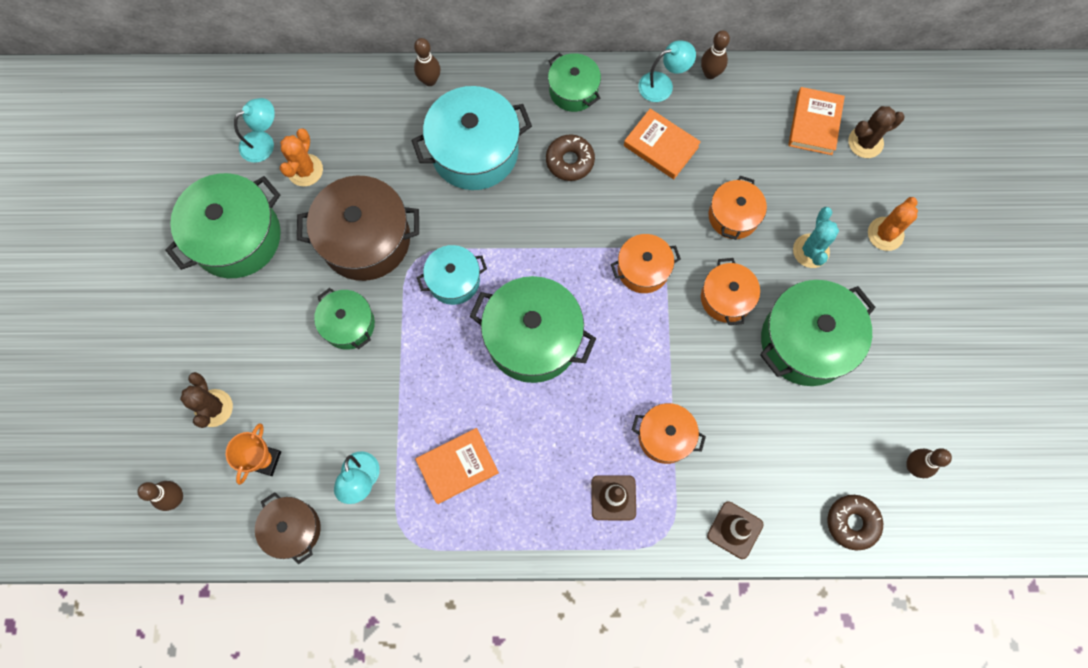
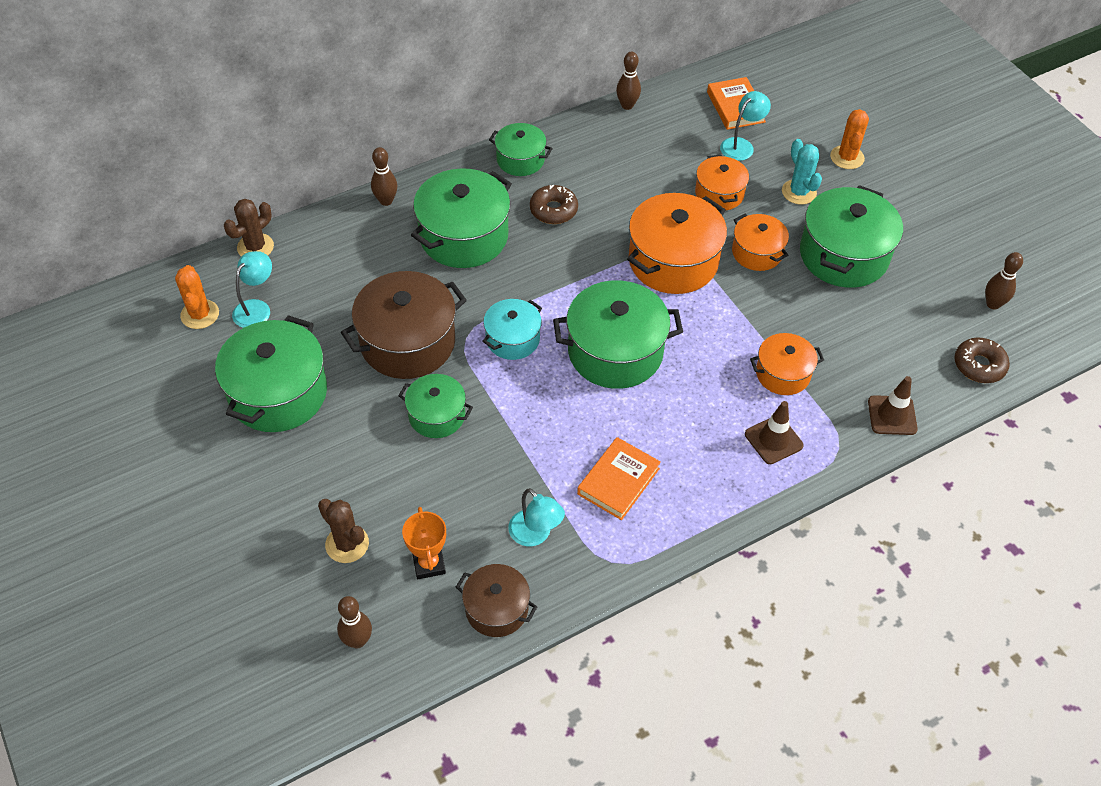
camera: 30 degrees left, 20 degrees down
orange cactus [280,128,323,186] -> orange cactus moved to [175,265,219,329]
turquoise pot [411,86,532,190] -> green pot [411,168,512,268]
orange pot [611,234,681,293] -> orange pot [627,193,727,294], size x1.75
orange book [624,109,701,179] -> none
turquoise lamp [638,40,696,102] -> turquoise lamp moved to [720,91,771,161]
brown cactus [848,106,905,158] -> brown cactus moved to [224,199,274,257]

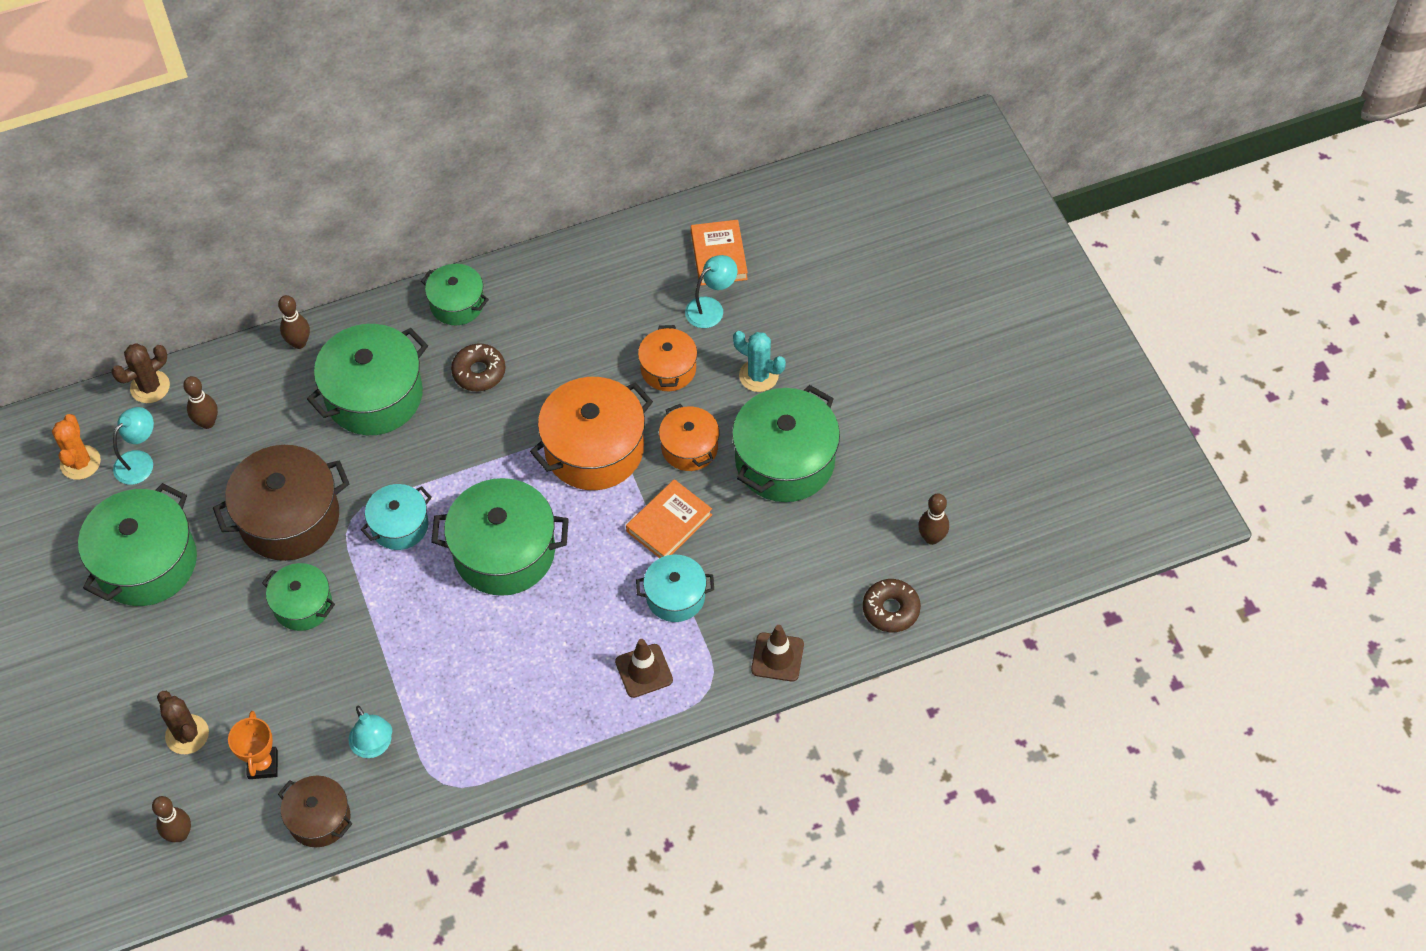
camera: 10 degrees right, 5 degrees up
orange book [577,437,661,520] -> orange book moved to [626,479,712,558]
brown bowling pin [616,52,641,110] -> brown bowling pin moved to [183,376,218,429]
orange pot [750,333,824,395] -> turquoise pot [636,555,714,622]
turquoise cactus [782,139,822,205] -> turquoise cactus turned 45 degrees counterclockwise [733,331,786,392]
orange cactus [830,109,869,169] -> none

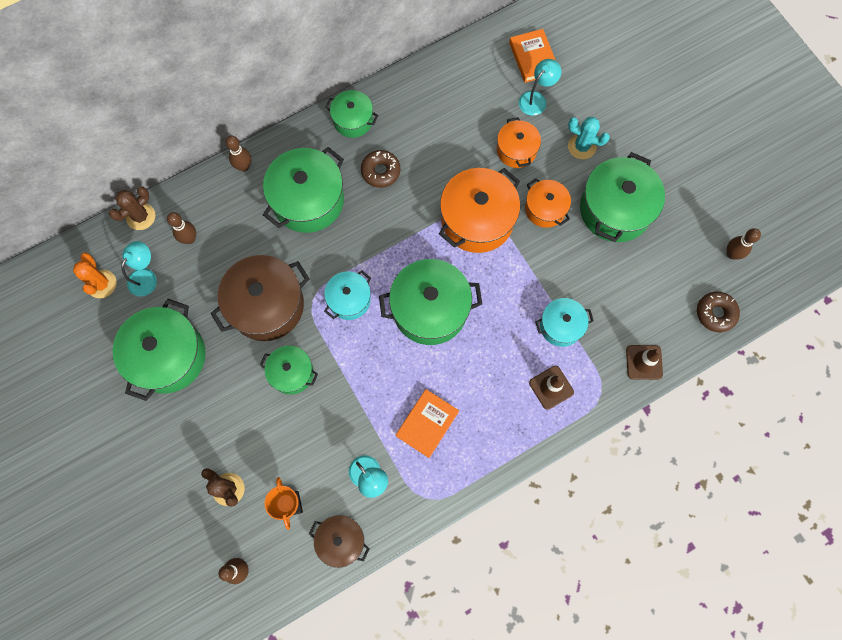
camera: 10 degrees left, 15 degrees up
orange book [626,479,712,558] -> orange book moved to [396,389,459,458]

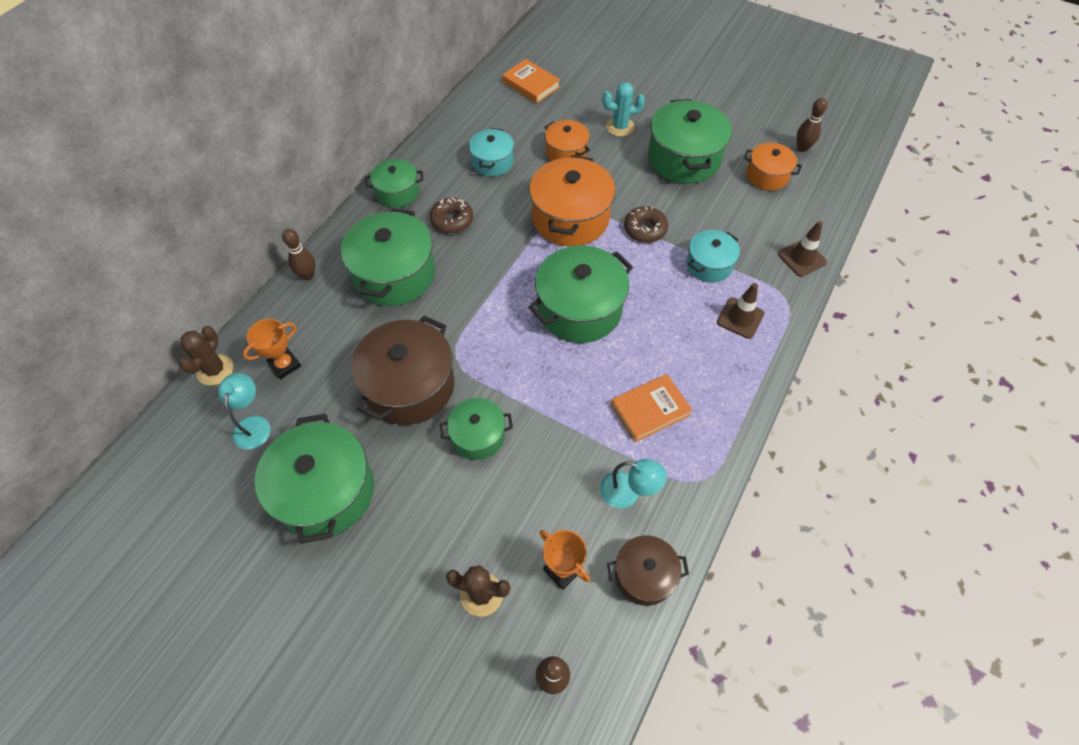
camera: 30 degrees left, 15 degrees down
orange cactus [73,253,117,298] -> none
brown bowling pin [167,212,196,244] -> orange trophy [243,319,301,379]
turquoise pot [324,270,371,320] -> turquoise pot moved to [469,128,514,176]
orange book [396,389,459,458] -> orange book turned 60 degrees clockwise [611,374,693,442]
turquoise lamp [519,59,561,116] -> none
orange pot [525,178,571,228] -> orange pot moved to [744,143,802,191]
brown donut [697,291,740,332] -> brown donut moved to [624,206,668,243]

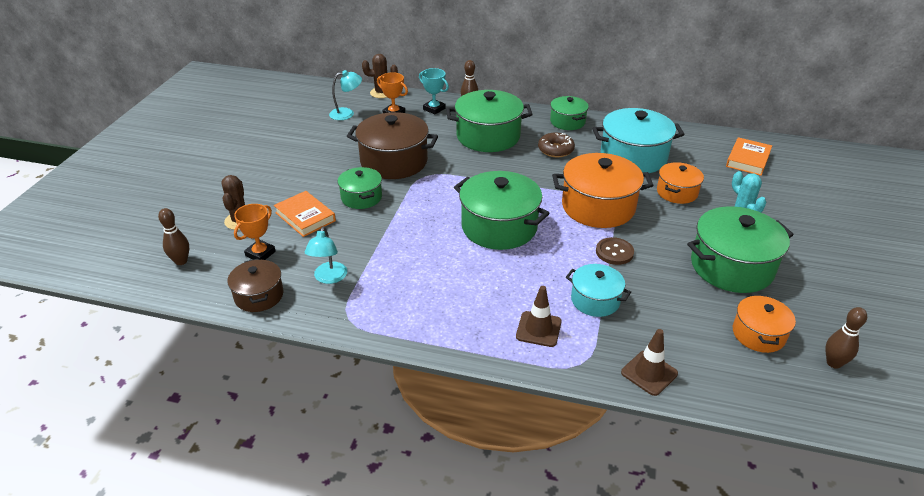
camera: 75 degrees right, 20 degrees down
green pot [255,414,374,544] -> none
turquoise pot [469,128,514,176] -> turquoise pot [592,108,685,173], size x1.75
orange book [611,374,693,442] -> orange book moved to [274,191,336,237]
brown donut [624,206,668,243] -> brown button [596,237,634,265]
none -> turquoise trophy [419,68,449,115]

